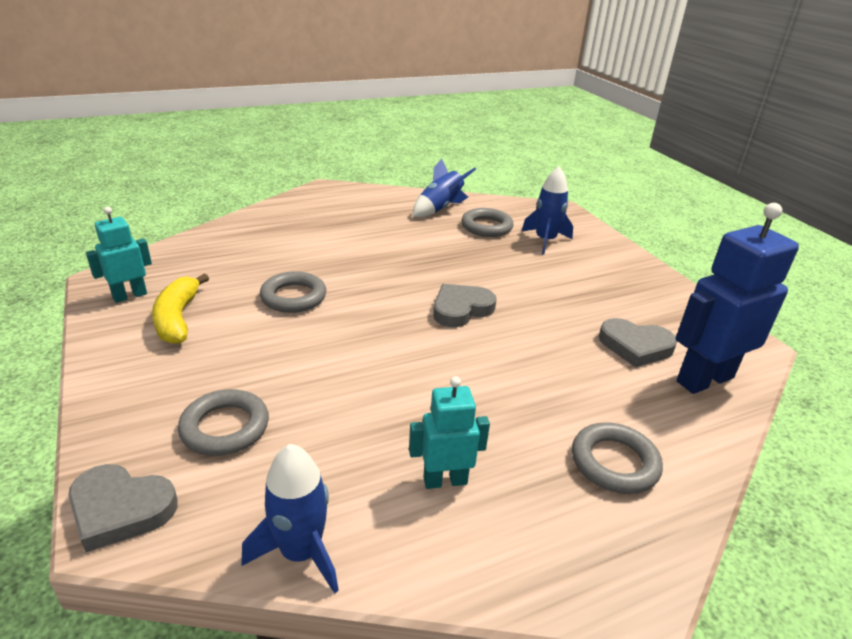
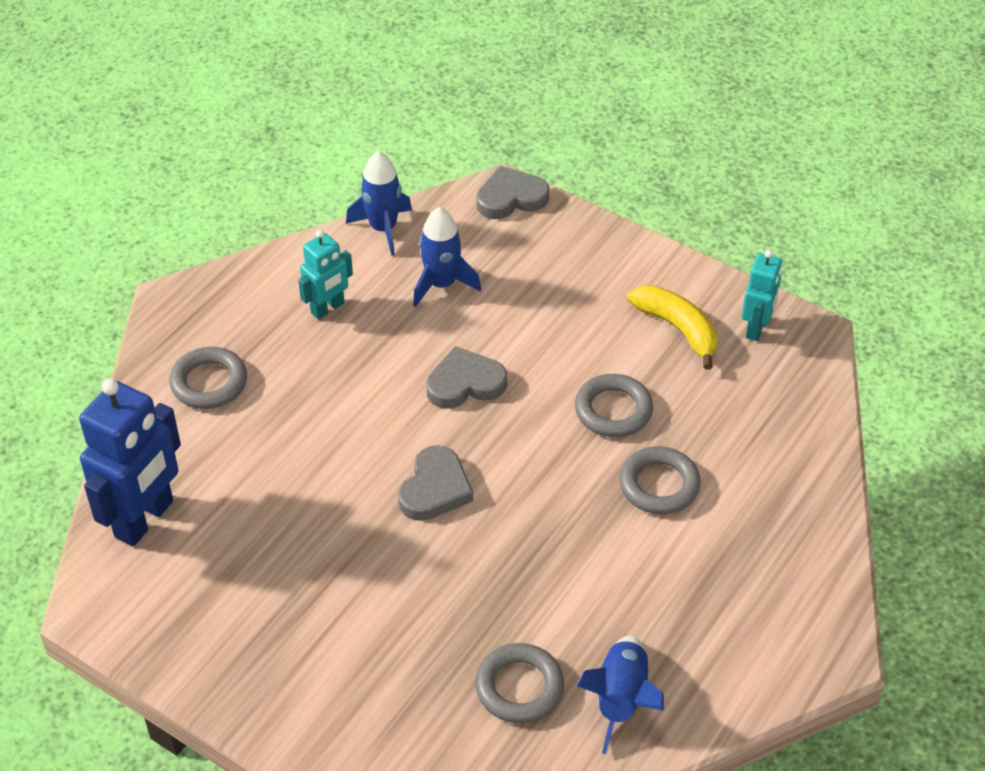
camera: 150 degrees right, 15 degrees up
grey ring [178,389,269,456] -> grey ring moved to [619,446,701,514]
blue rocket [521,167,573,255] -> blue rocket moved to [413,207,481,307]
grey heart [599,318,677,367] -> grey heart moved to [426,346,507,409]

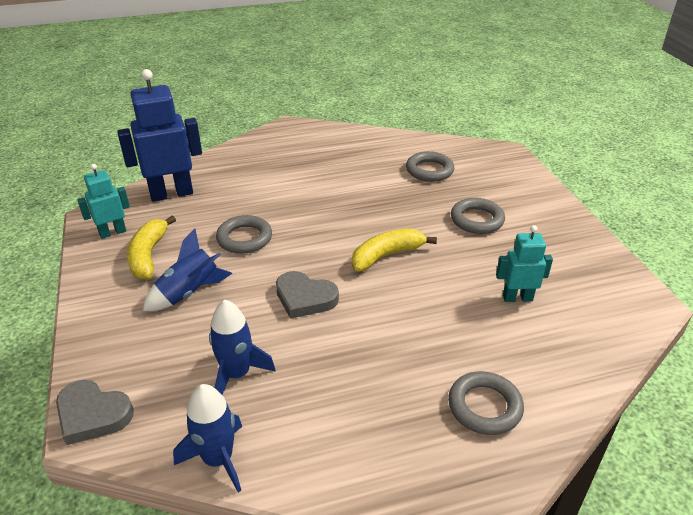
camera: 140 degrees left, 10 degrees down
blue robot [79,379,181,546] -> blue robot moved to [117,69,202,202]
turquoise robot [298,230,353,319] -> turquoise robot moved to [496,225,553,302]
grey heart [398,445,473,521] -> yellow banana [352,229,437,272]
blue rocket [577,636,664,754] -> blue rocket moved to [143,229,233,311]
grey ring [619,446,701,514] -> grey ring moved to [451,198,505,234]

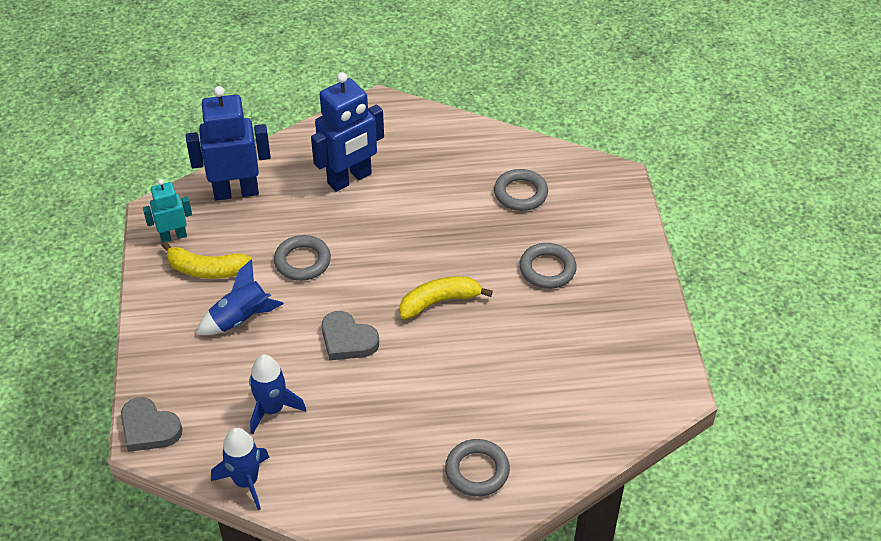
camera: 10 degrees right, 10 degrees up
yellow banana [127,215,176,279] -> yellow banana turned 90 degrees counterclockwise [161,241,251,279]
turquoise robot [496,225,553,302] -> none
none -> blue robot [311,72,384,192]

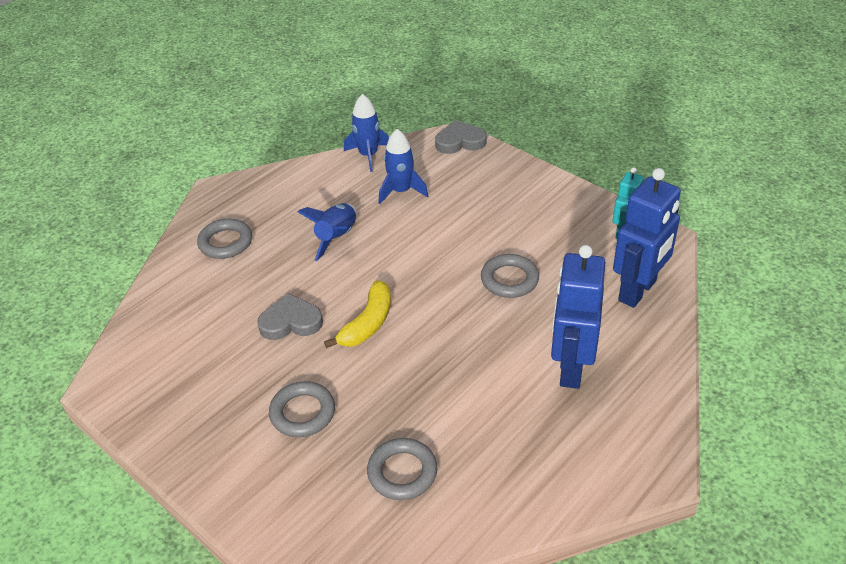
camera: 140 degrees right, 5 degrees down
yellow banana [161,241,251,279] -> none
blue rocket [197,259,284,335] -> blue rocket moved to [297,203,357,261]
grey heart [322,311,379,360] -> grey heart moved to [257,293,323,340]

